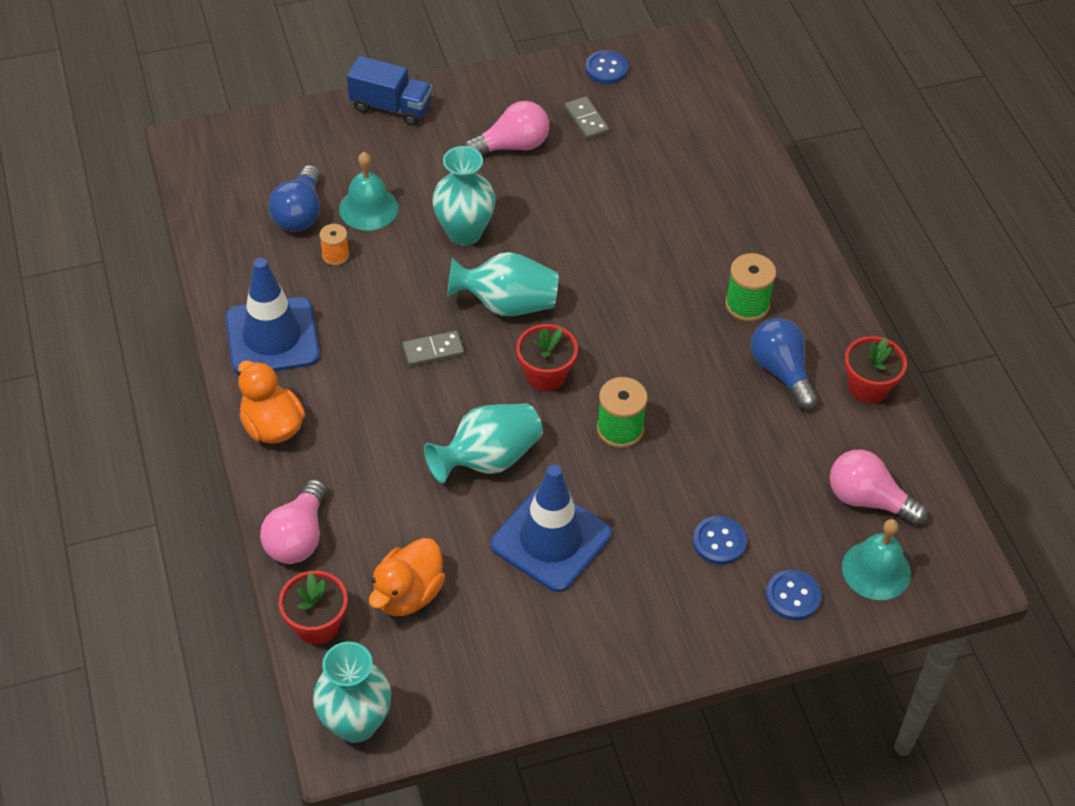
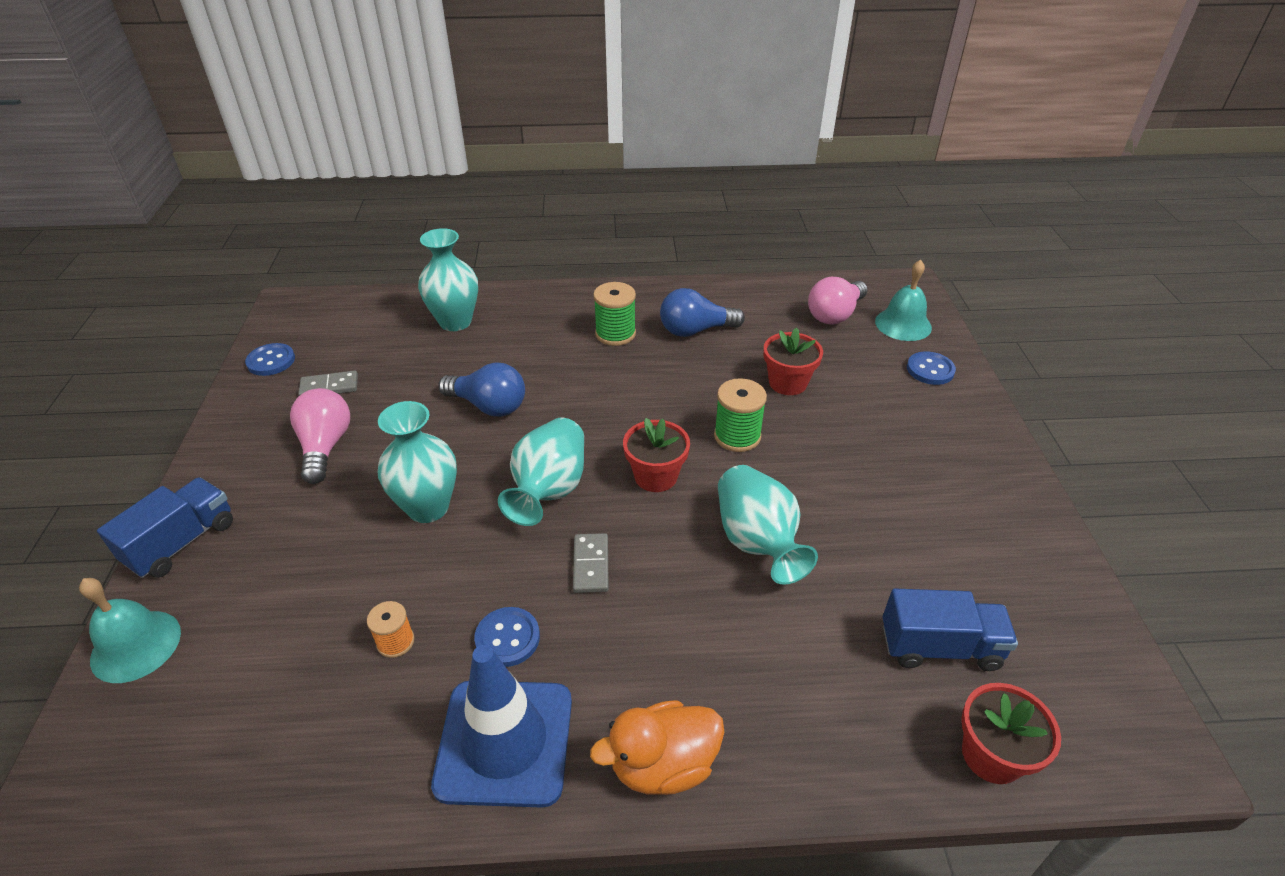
camera: 75 degrees left, 10 degrees down
pink light bulb [260,479,327,564] -> none
blue light bulb [269,165,320,232] -> blue light bulb moved to [438,362,525,417]
turquoise vase [313,642,391,743] -> turquoise vase moved to [418,228,478,331]
turquoise bell [339,152,398,230] -> turquoise bell moved to [79,578,181,683]
orange duck [369,538,445,616] -> blue truck [882,589,1018,671]
blue traffic cone [490,465,611,592] -> none
blue button [693,516,747,565] -> blue button moved to [474,607,540,667]
red flower pot [844,336,907,404] -> red flower pot moved to [764,327,823,395]

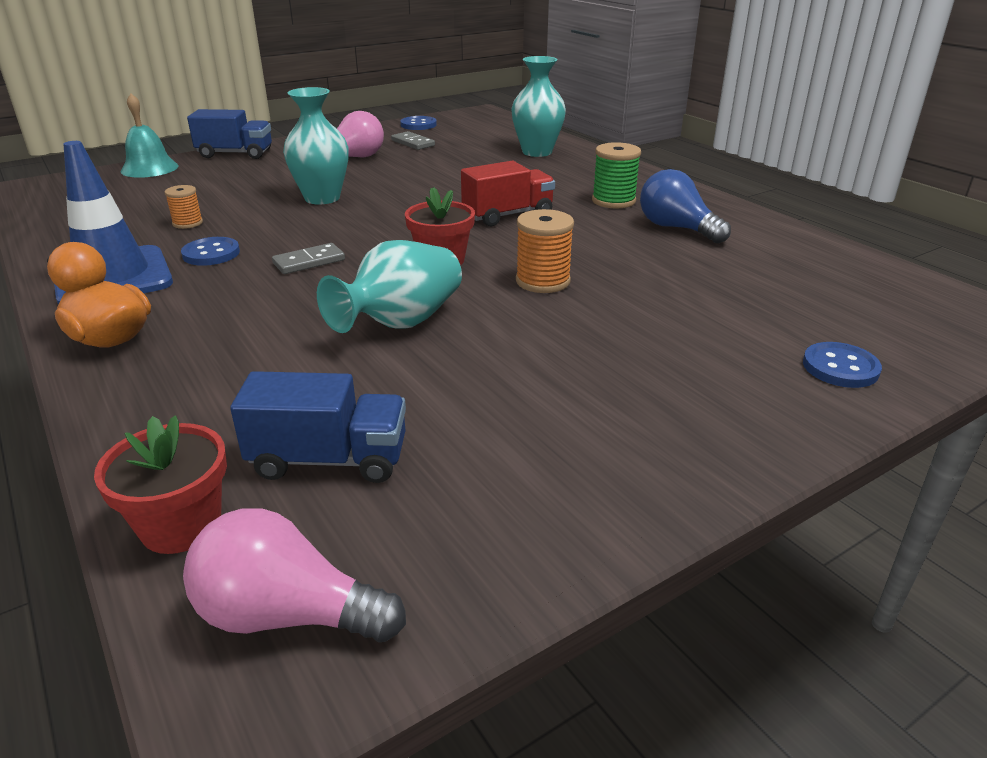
camera: 60 degrees right, 10 degrees down
blue light bulb [438,362,525,417] -> none
turquoise vase [498,418,584,526] -> none
green spool [714,378,767,452] -> orange spool [516,209,574,293]
red flower pot [764,327,823,395] -> none
pink light bulb [808,277,868,325] -> pink light bulb moved to [183,508,406,642]
turquoise bell [875,260,932,341] -> none
blue truck [882,589,1018,671] -> blue truck turned 60 degrees counterclockwise [230,371,406,483]
none -> red truck [461,161,555,226]

